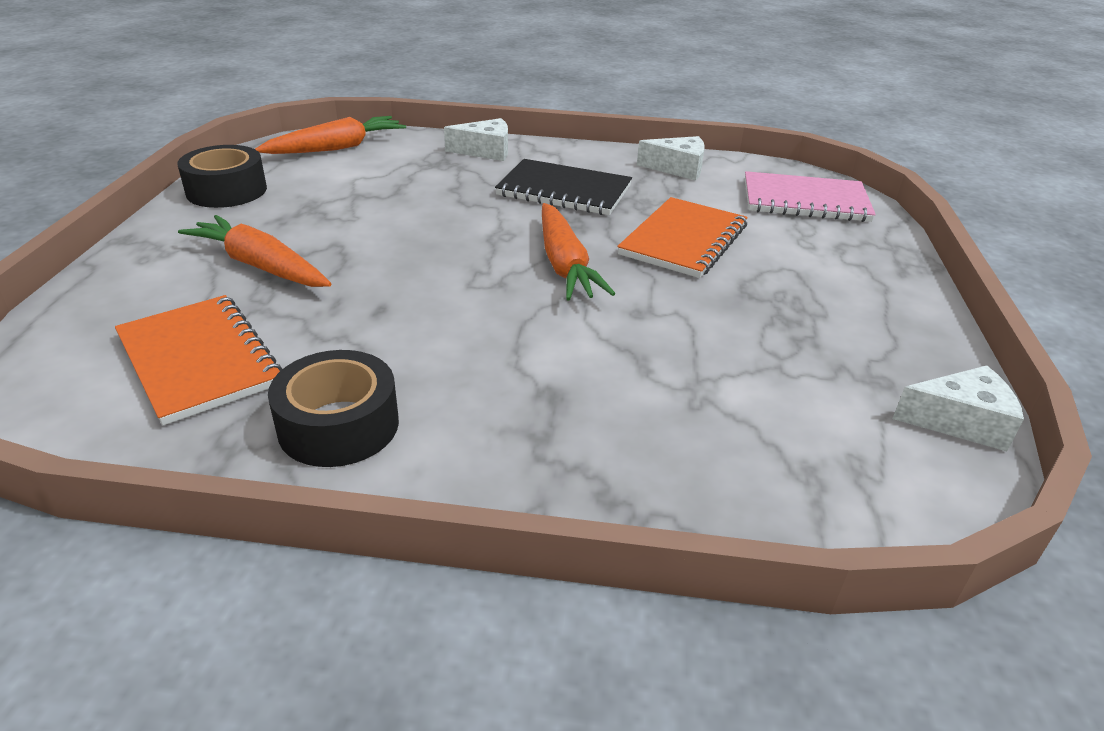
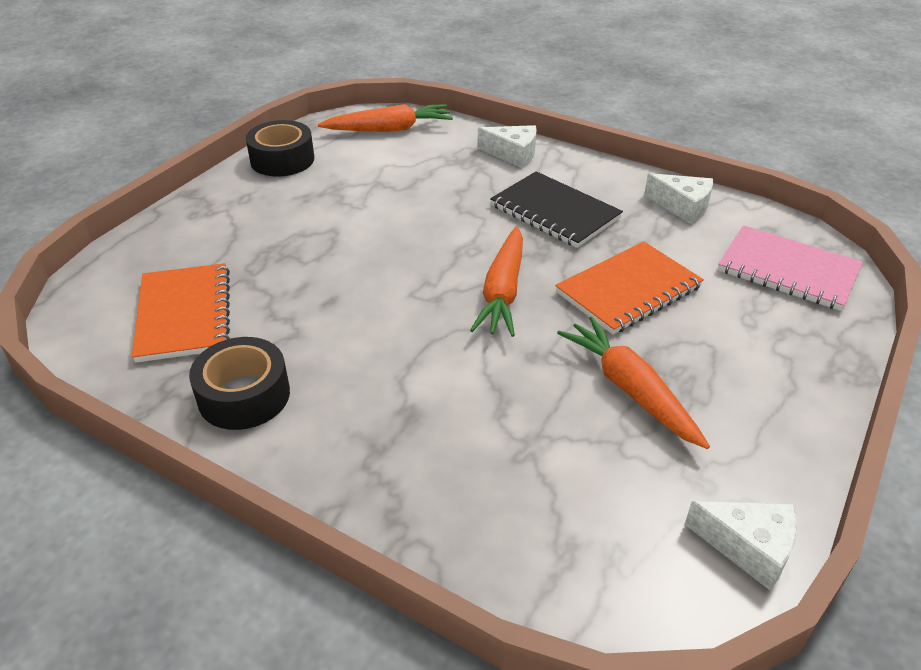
camera: 25 degrees right, 5 degrees up
orange carrot [178,215,332,287] -> orange carrot moved to [557,316,710,449]

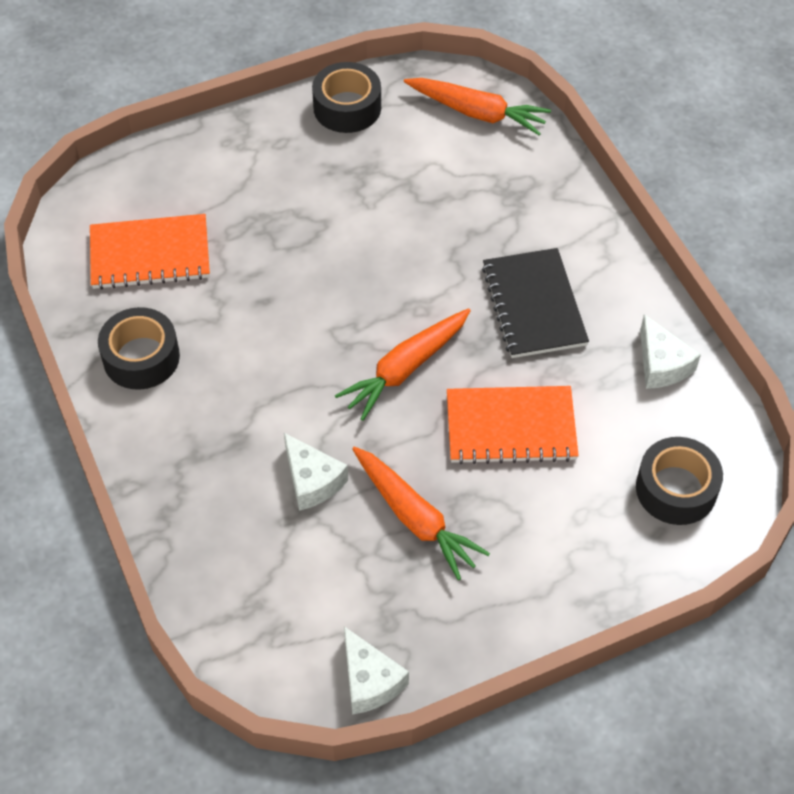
camera: 35 degrees right, 15 degrees up
orange notebook [132,263,230,363] -> orange notebook turned 60 degrees clockwise [90,214,210,290]
white cheese [477,125,537,168] -> white cheese moved to [284,433,348,511]
orange carrot [557,316,710,449] -> orange carrot turned 135 degrees clockwise [352,447,490,580]
pink notebook [718,225,863,311] -> black tape [636,437,723,525]

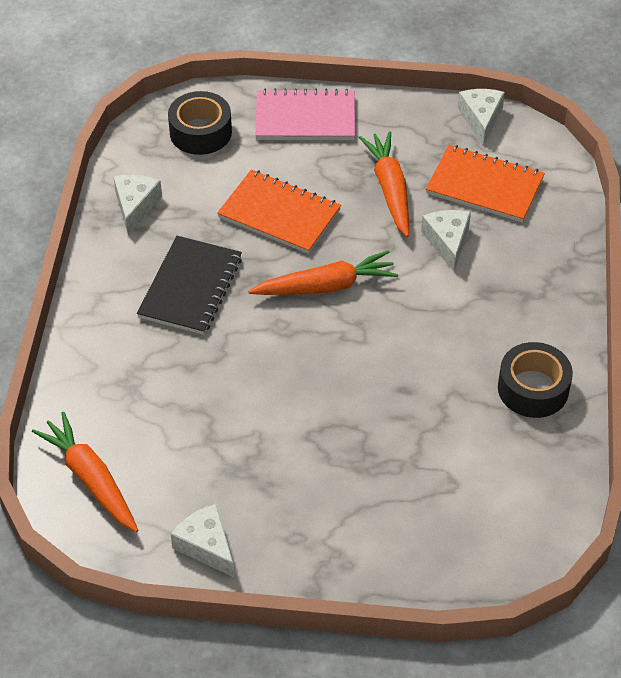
camera: 150 degrees left, 5 degrees down
orange notebook [90,214,210,290] -> orange notebook moved to [426,145,545,223]
black tape [312,62,381,133] -> white cheese [171,504,234,577]
none -> pink notebook [255,89,355,140]

